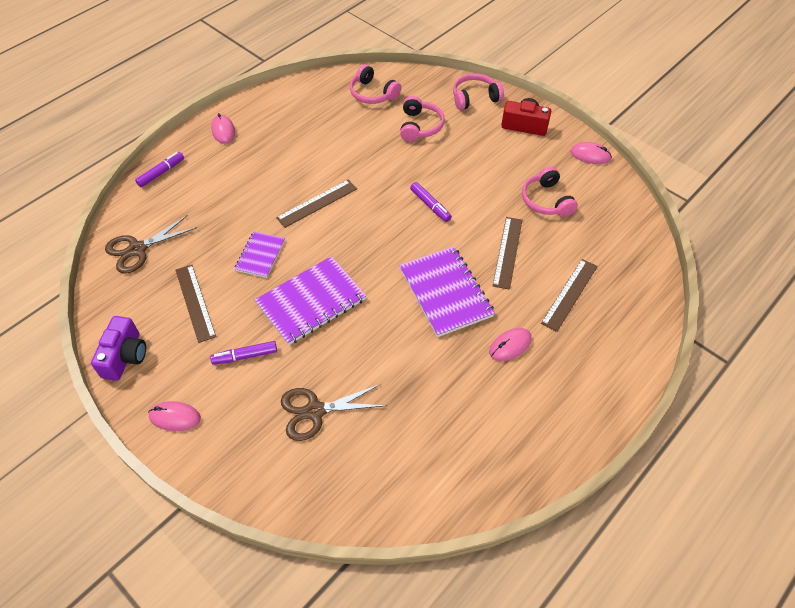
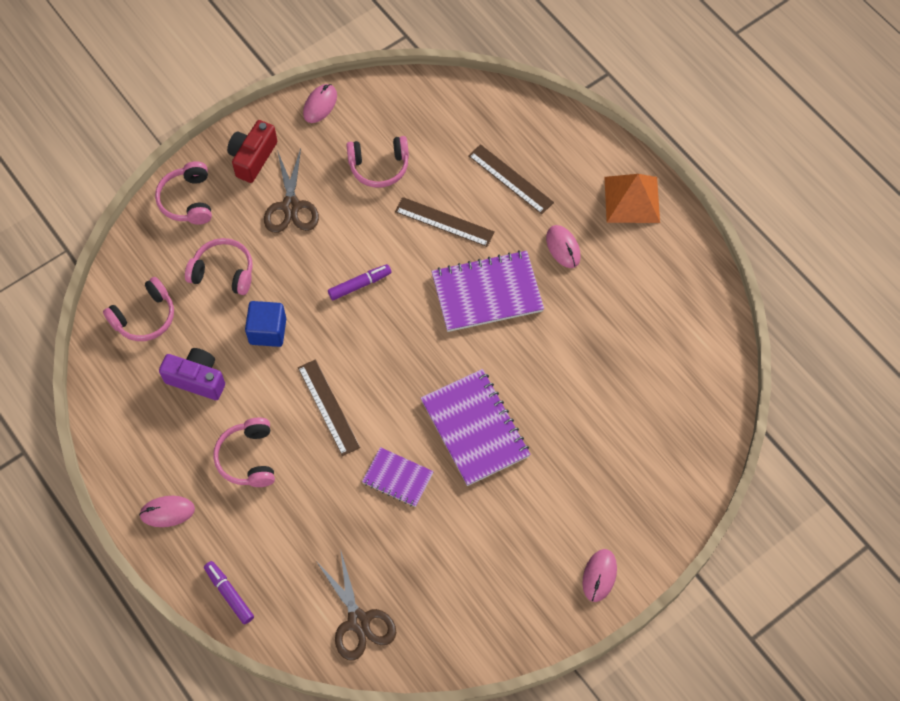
camera: 80 degrees left, 10 degrees up
purple camera [91,316,146,381] -> purple camera moved to [159,348,225,400]
brown ruler [175,265,216,343] -> none
purple marker [210,341,277,365] -> none
brown scissors [281,384,387,441] -> brown scissors moved to [264,149,319,233]
none -> pink headphones [213,418,275,487]
none -> blue cube [245,301,286,347]
none -> orange pyramid [604,174,660,223]

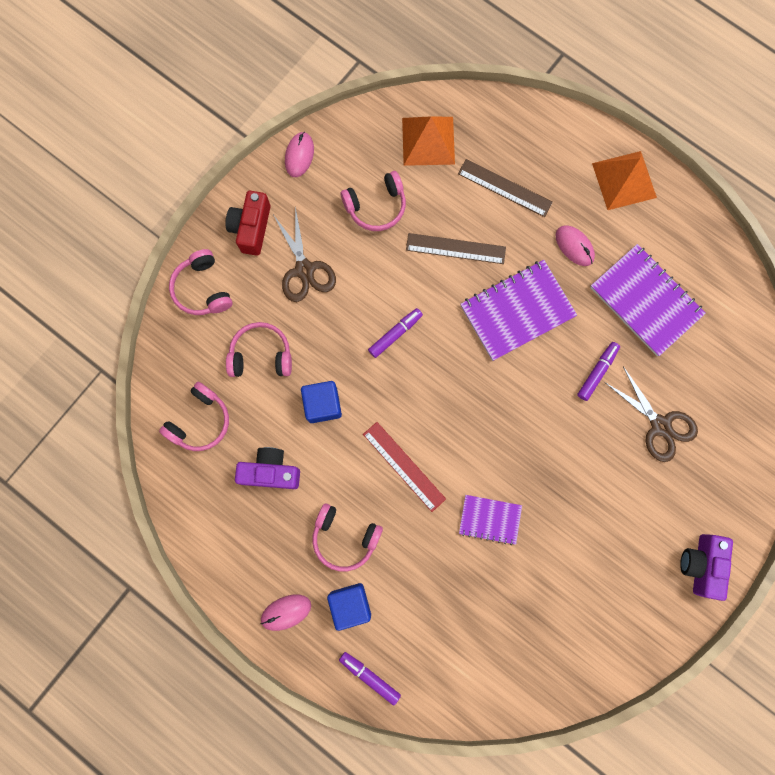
camera: 15 degrees left, 15 degrees up
pink headphones [213,418,275,487] -> pink headphones turned 45 degrees counterclockwise [312,504,383,571]
brown ruler [298,360,360,456] -> red ruler [363,422,446,512]
brown scissors [316,548,396,661] -> brown scissors moved to [606,366,698,462]
purple notebook [421,369,531,486] -> purple notebook moved to [590,244,706,356]
pink mouse [583,549,617,602] -> purple camera [680,534,733,601]
none -> blue cube [327,583,371,631]
none -> orange pyramid [402,116,455,166]
none -> purple marker [577,342,620,401]

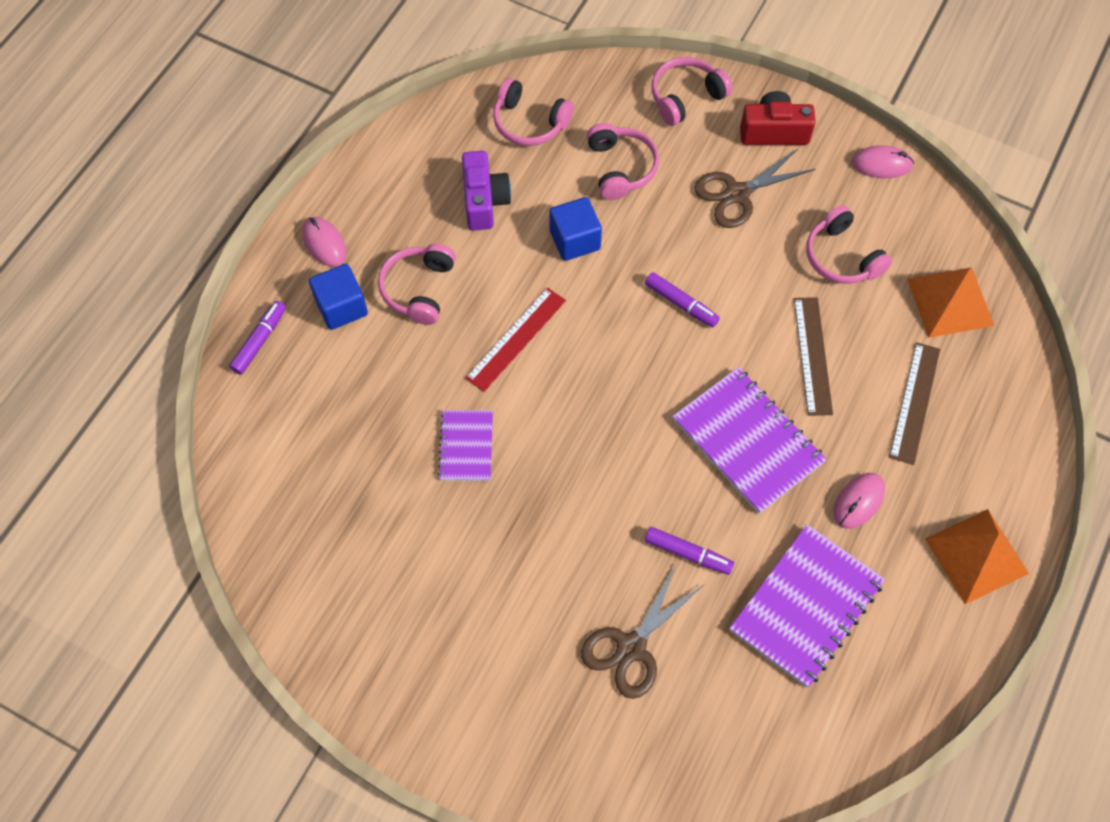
camera: 80 degrees right, 15 degrees down
purple camera [680,534,733,601] -> none

